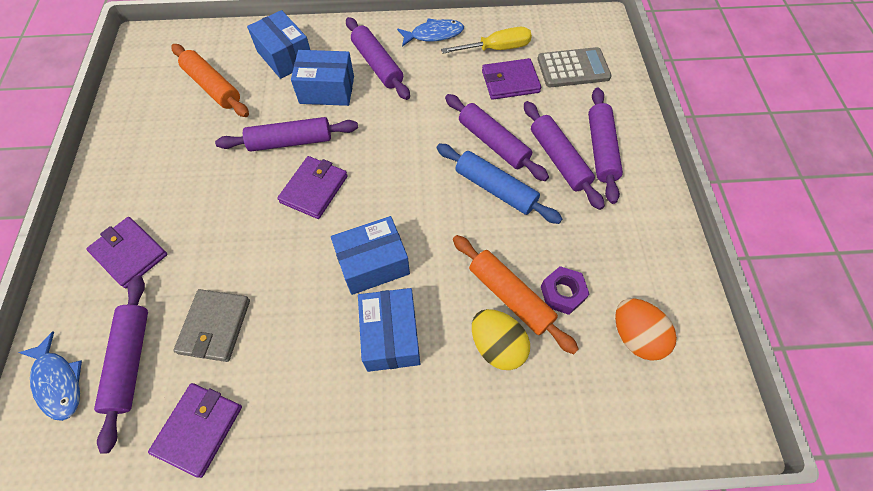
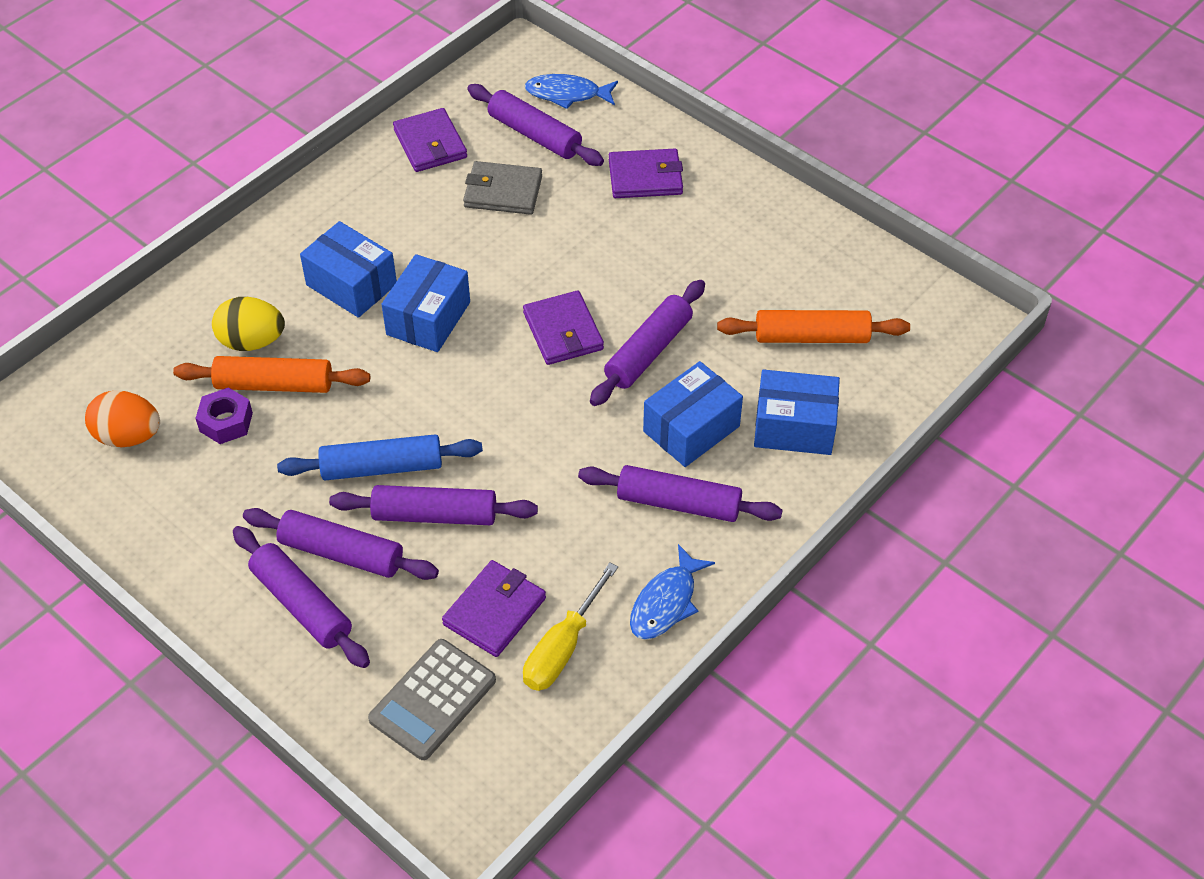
camera: 135 degrees right, 10 degrees down
grey wallet [173,289,250,362] -> grey wallet turned 45 degrees counterclockwise [463,161,542,215]

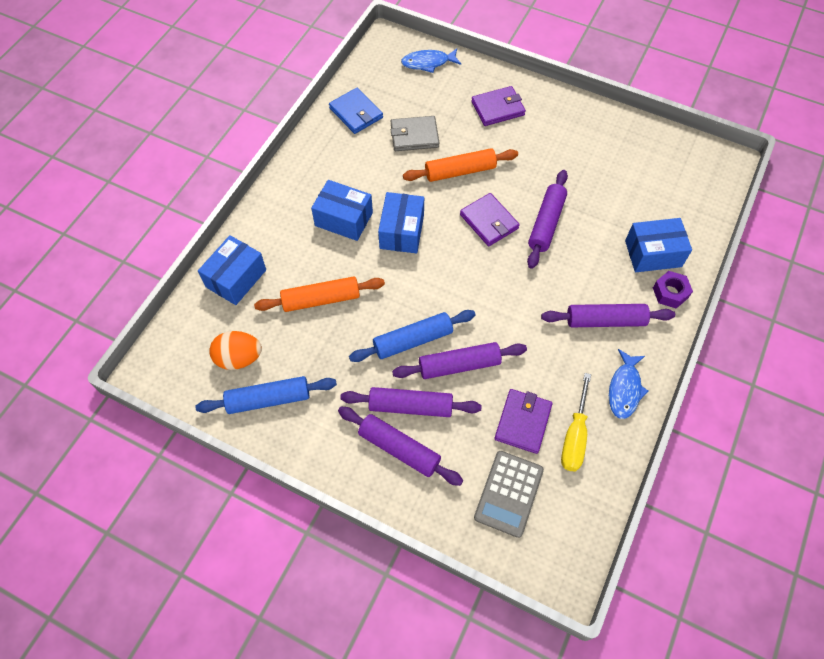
camera: 15 degrees left, 10 degrees up
purple nut [195,387,253,444] -> purple nut moved to [653,271,693,309]
yellow egg [212,297,285,351] -> none
purple wallet [393,108,467,172] -> blue wallet [329,88,383,134]
purple rolling pin [467,84,604,166] -> none
blue box [643,361,743,467] -> blue box moved to [198,235,266,305]
orange rolling pin [717,310,910,343] -> orange rolling pin moved to [403,148,518,182]
none -> blue rolling pin [195,376,337,414]

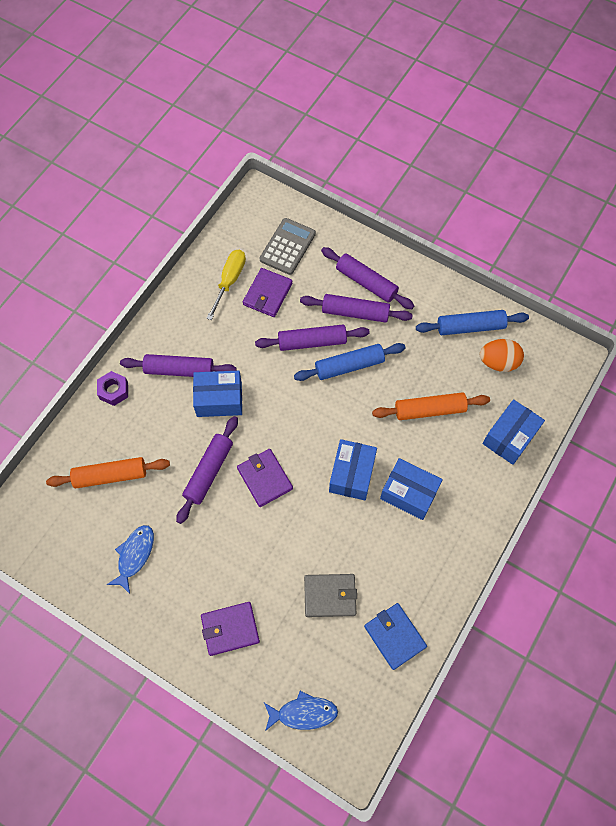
camera: 175 degrees left, 5 degrees up
orange rolling pin [403,148,518,182] -> orange rolling pin moved to [46,457,170,489]
blue fish [609,349,648,419] -> blue fish moved to [107,525,154,594]
blue box [625,218,692,272] -> blue box moved to [193,371,242,417]

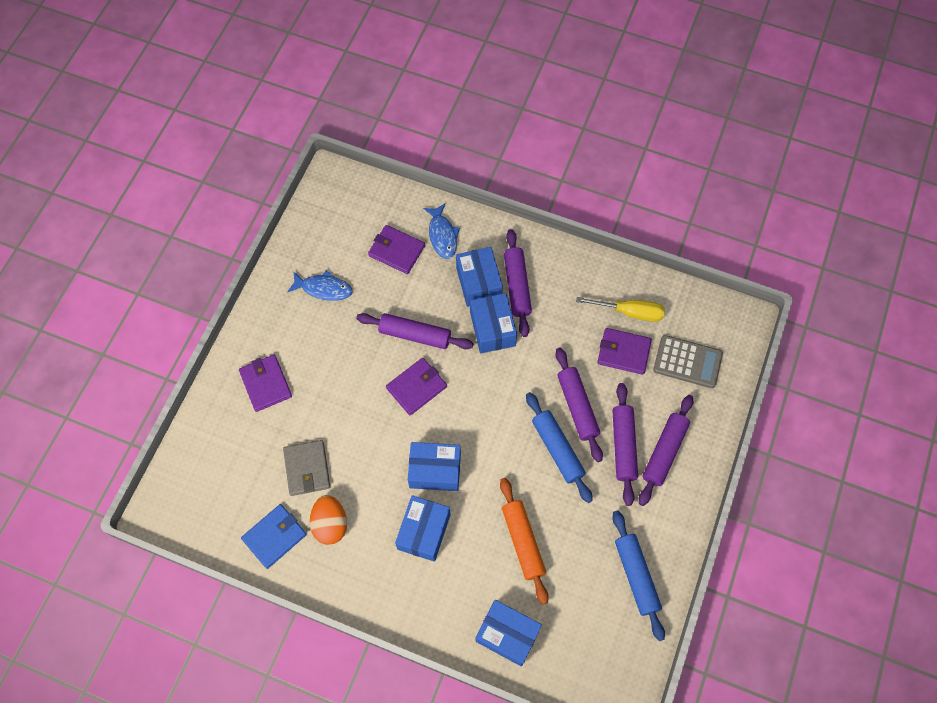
camera: 80 degrees right, 0 degrees up
orange rolling pin [46,457,170,489] -> purple wallet [368,225,425,274]
purple nut [97,371,128,406] -> none
blue fish [264,691,338,731] -> blue fish moved to [423,204,460,259]
orange egg [480,339,524,372] -> orange egg moved to [310,495,347,545]
none -> blue box [456,247,503,307]

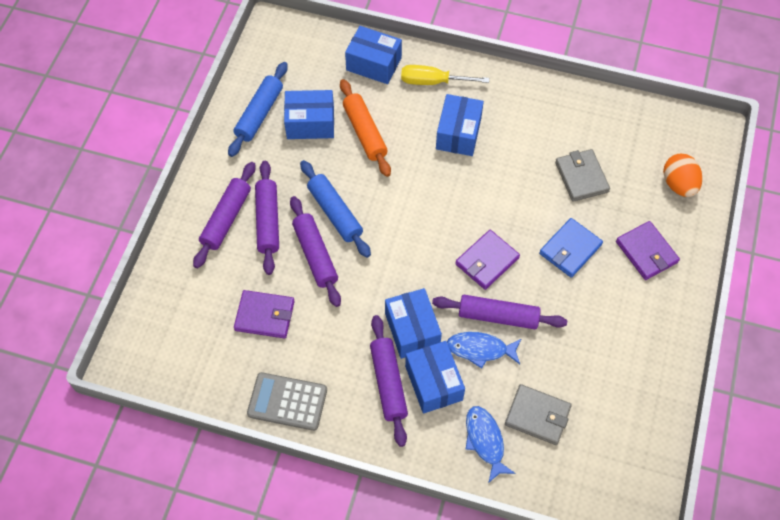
camera: 175 degrees right, 5 degrees down
blue wallet [241,504,307,569] -> blue wallet moved to [539,218,603,278]
blue fish [287,270,352,301] -> blue fish moved to [447,332,521,368]
orange egg [310,495,347,545] -> orange egg moved to [663,154,702,197]
purple wallet [368,225,425,274] -> grey wallet [505,384,572,445]
blue box [408,442,461,491] -> blue box moved to [284,90,334,139]
yellow screwdriver [576,297,665,322] -> yellow screwdriver moved to [401,65,489,85]
blue rolling pin [612,510,665,641] -> blue rolling pin turned 45 degrees clockwise [228,62,288,157]
grey calculator [653,335,723,388] -> grey calculator moved to [247,372,327,431]

